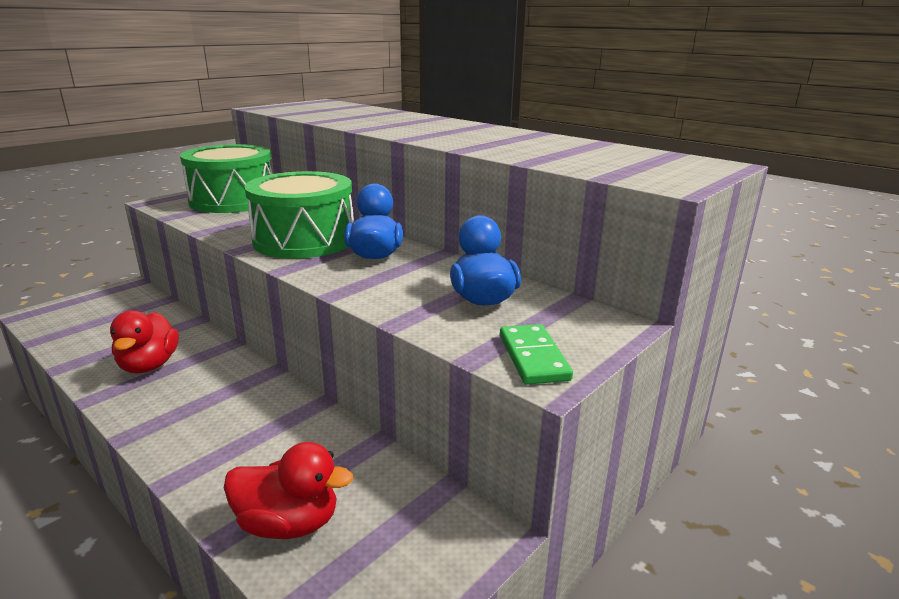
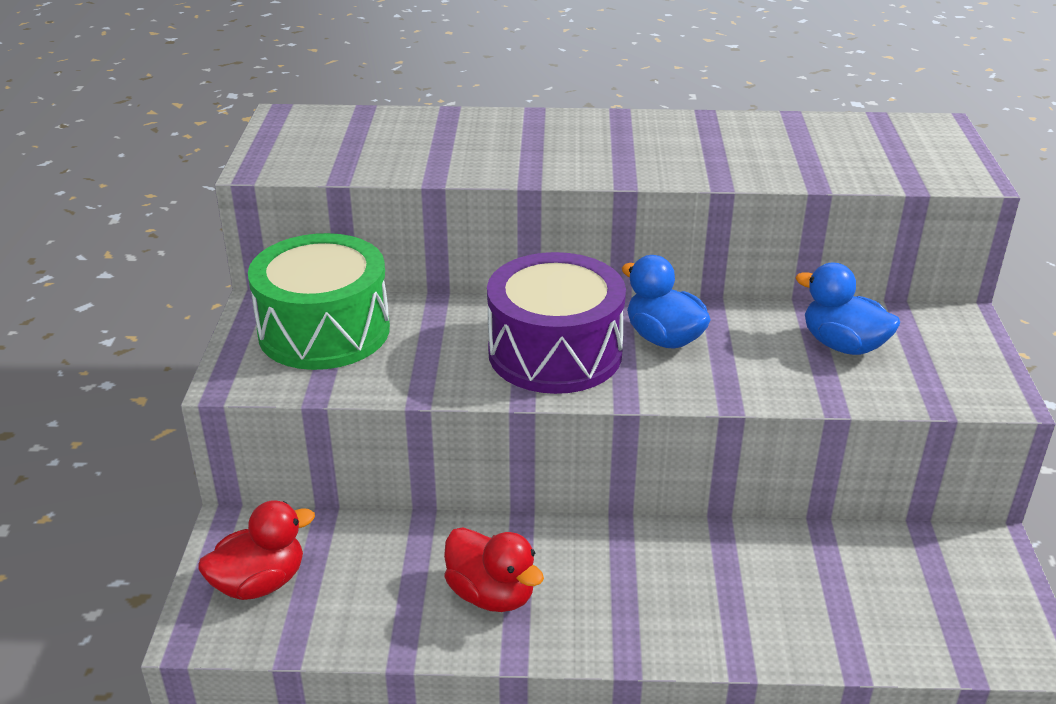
camera: 40 degrees left, 10 degrees up
red duck [224,442,353,539] -> red duck moved to [198,500,315,600]
green drum [245,171,354,259] -> purple drum [487,252,626,394]
green domino [500,324,573,385] -> none

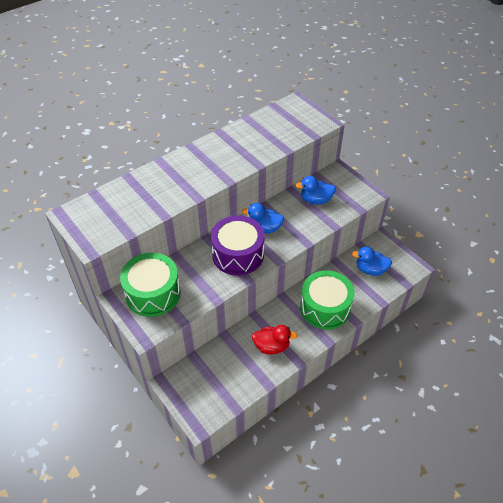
camera: 40 degrees left, 15 degrees up
red duck [198,500,315,600] -> none
none -> green drum [300,270,354,330]
none -> blue duck [352,246,392,276]

